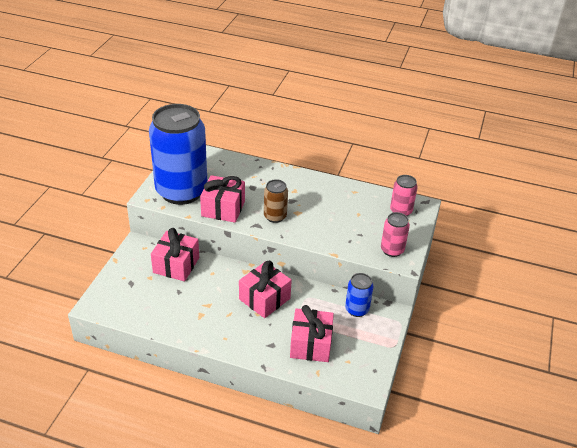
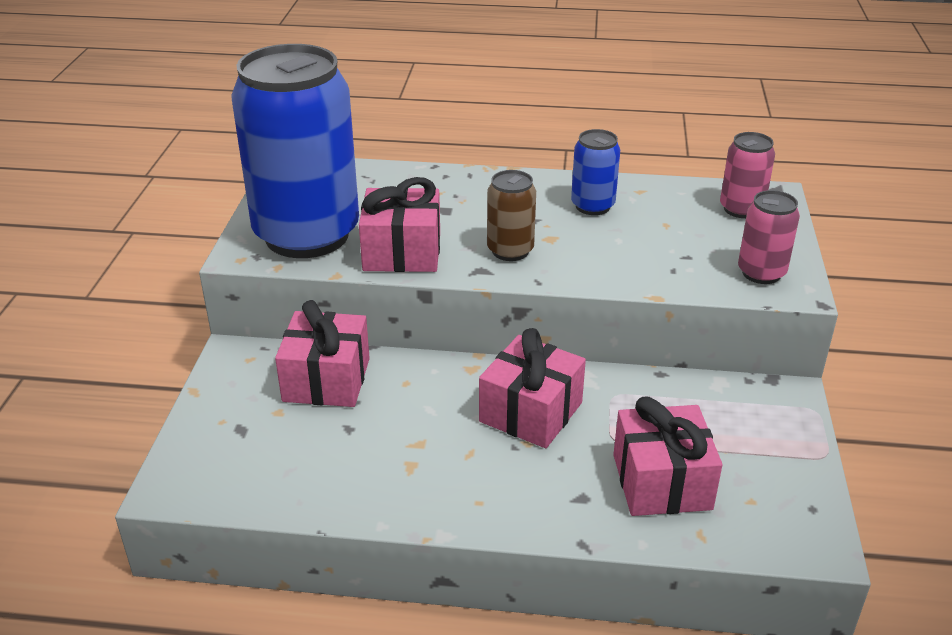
camera: 10 degrees left, 5 degrees down
blue can [345,273,373,317] -> blue can moved to [571,129,620,215]

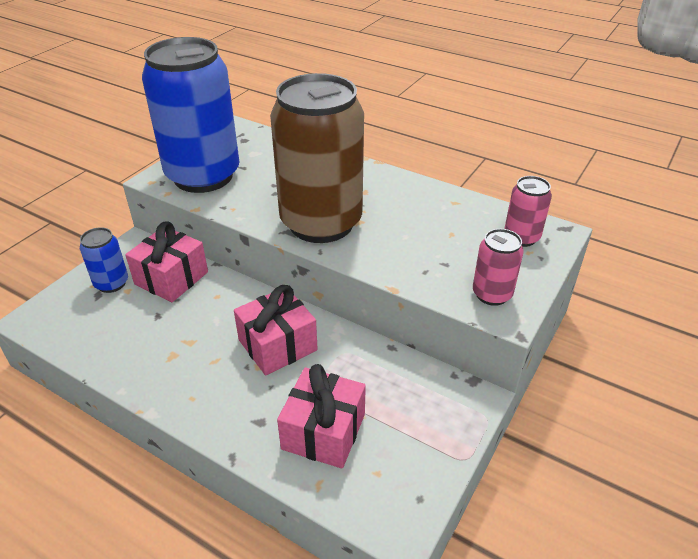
camera: 25 degrees right, 5 degrees up
pink gift [359,177,440,272] -> none
brown can [487,170,536,261] -> brown can [270,73,364,243], size x2.30
blue can [571,129,620,215] -> blue can moved to [80,227,128,293]

